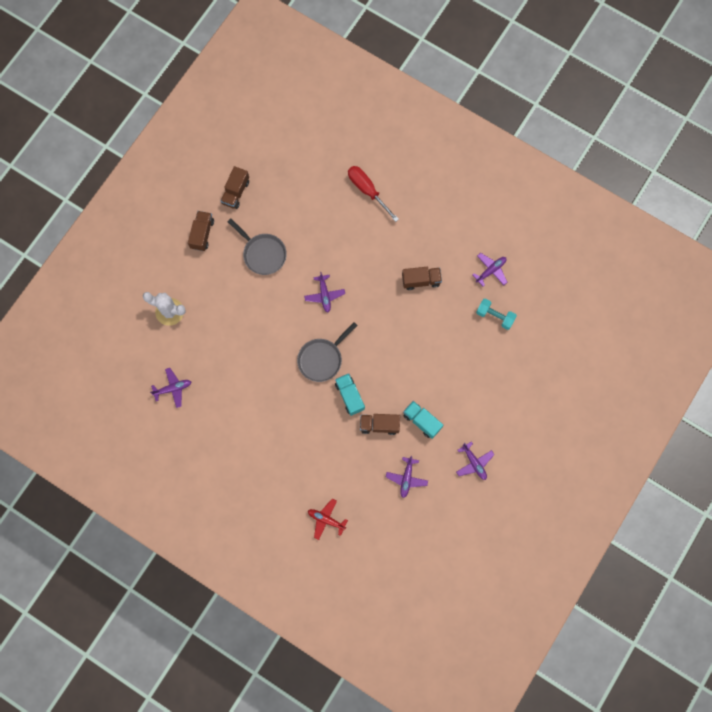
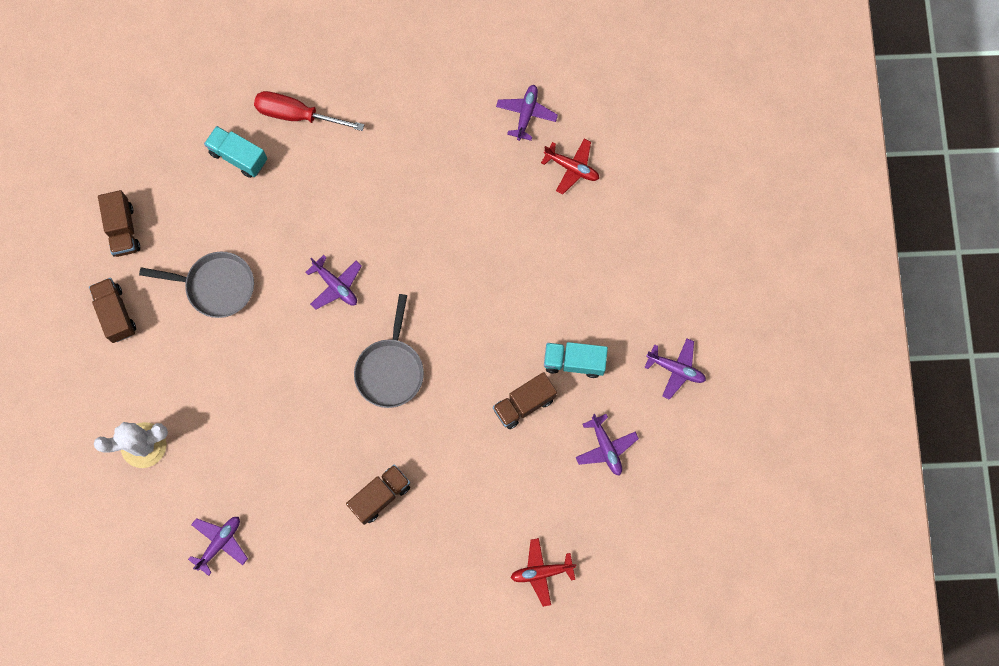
camera: 35 degrees left, 0 degrees up
turquoise truck [335,373,365,416] -> turquoise truck moved to [204,126,267,178]
brown truck [402,267,442,290] -> brown truck moved to [346,464,410,525]
turquoise dumbbell [476,298,517,330] -> red plane [541,139,599,195]

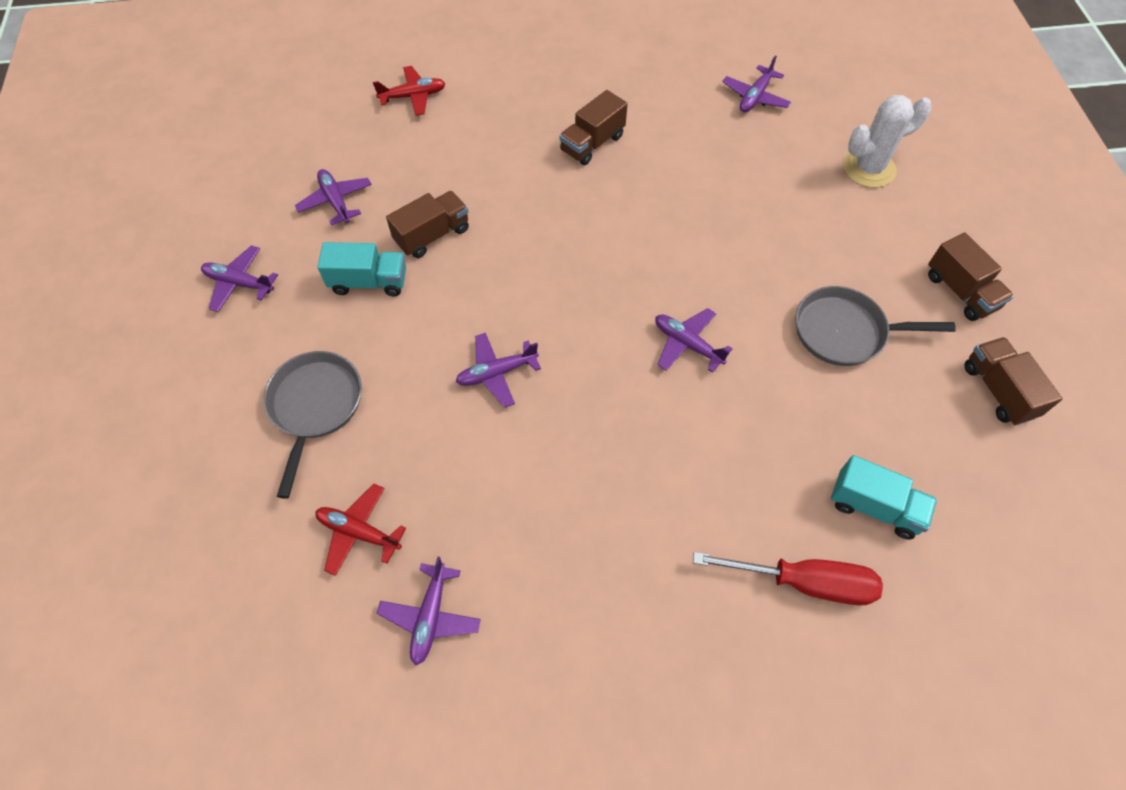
camera: 175 degrees right, 15 degrees down
grey pan [354,294,424,408] -> grey pan moved to [264,351,362,499]
none -> purple plane [456,333,541,408]

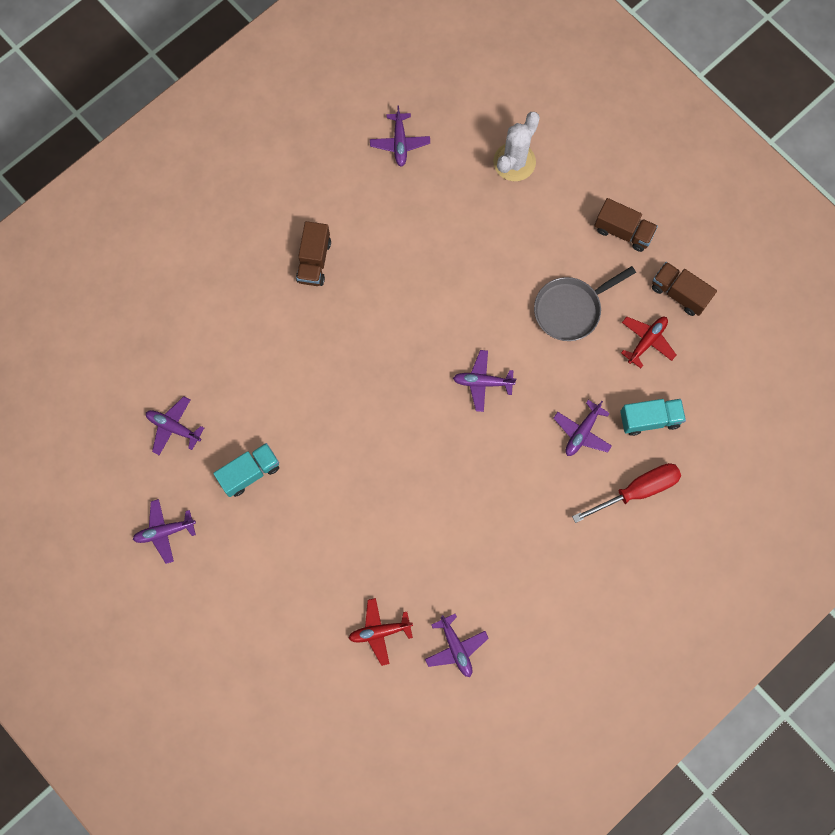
camera: 35 degrees left, 15 degrees up
grey pan [264,351,362,499] -> none
red plane [373,66,446,116] -> red plane moved to [621,317,676,368]
brown truck [386,191,469,258] -> none
purple plane [456,333,541,408] -> purple plane moved to [554,400,612,456]

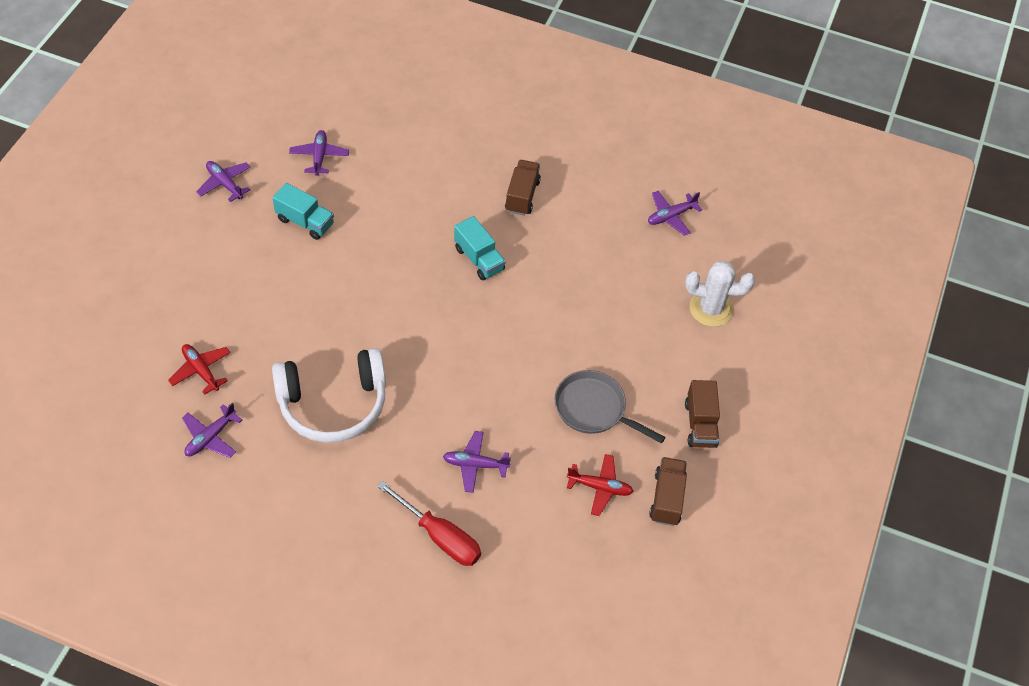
camera: 60 degrees right, 20 degrees down
brown truck [296,221,331,286] -> brown truck turned 120 degrees clockwise [505,160,541,216]
purple plane [453,350,516,412] -> none
turquoise truck [620,399,686,436] -> turquoise truck moved to [454,216,506,281]
none -> white headphones [272,348,386,443]

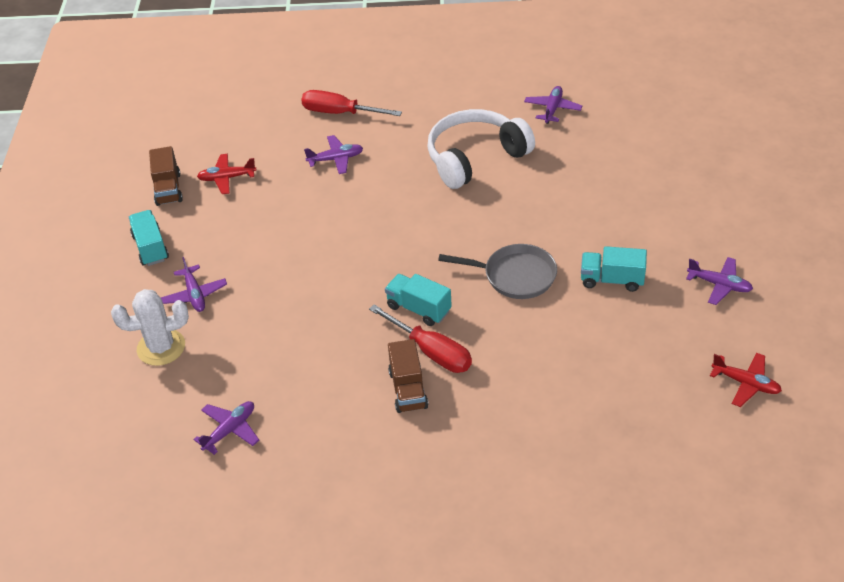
camera: 165 degrees right, 10 degrees down
red plane [168,344,231,395] -> red plane moved to [710,353,782,407]
purple plane [289,130,349,176] -> purple plane moved to [161,257,227,312]
grey pan [554,370,665,444] -> grey pan moved to [438,244,557,299]
brown truck [685,380,720,448] -> turquoise truck [129,210,169,266]
none -> red screwdriver [369,305,472,373]

